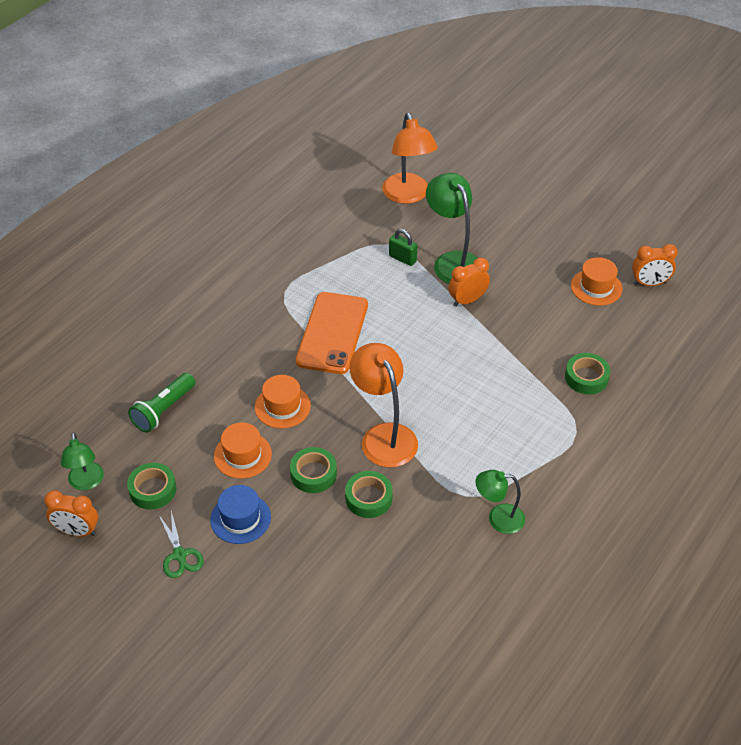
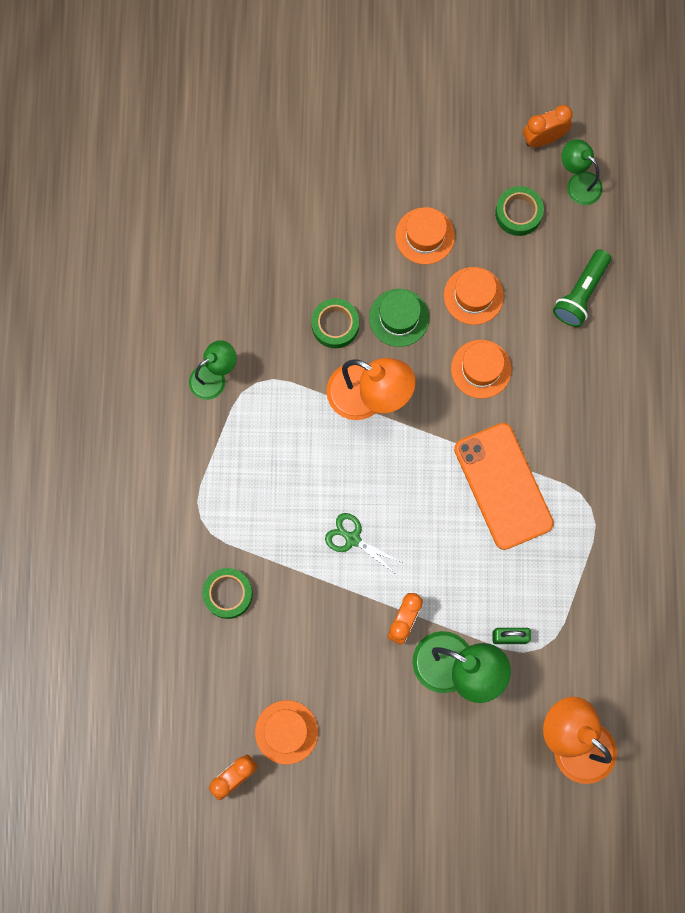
camera: 145 degrees right, 30 degrees up
green flashlight [128,373,195,433] -> green flashlight turned 150 degrees counterclockwise [553,249,611,327]
green scissors [159,511,204,578] -> green scissors moved to [325,513,402,573]
blue hat [210,485,271,544] -> orange hat [395,207,455,265]
green tape [290,447,337,493] -> green hat [369,289,429,347]

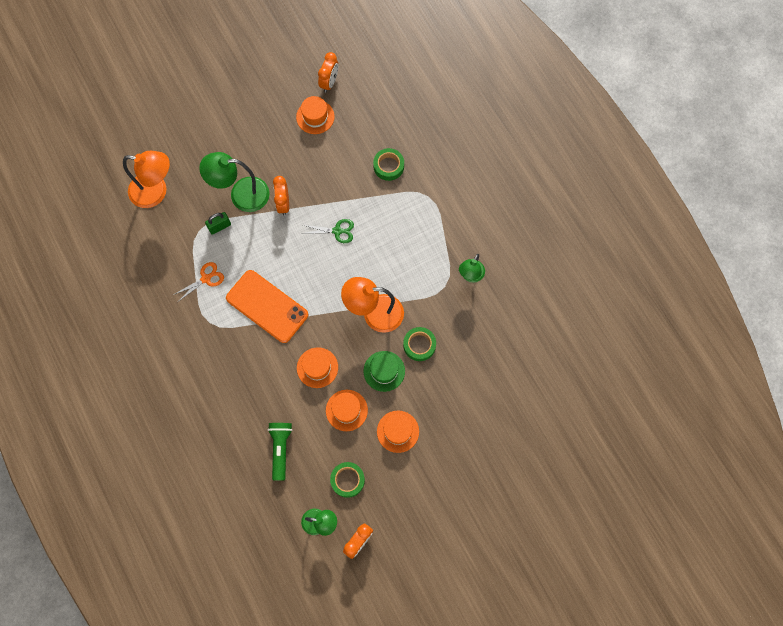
camera: 150 degrees right, 5 degrees down
none -> orange scissors [173,262,224,302]

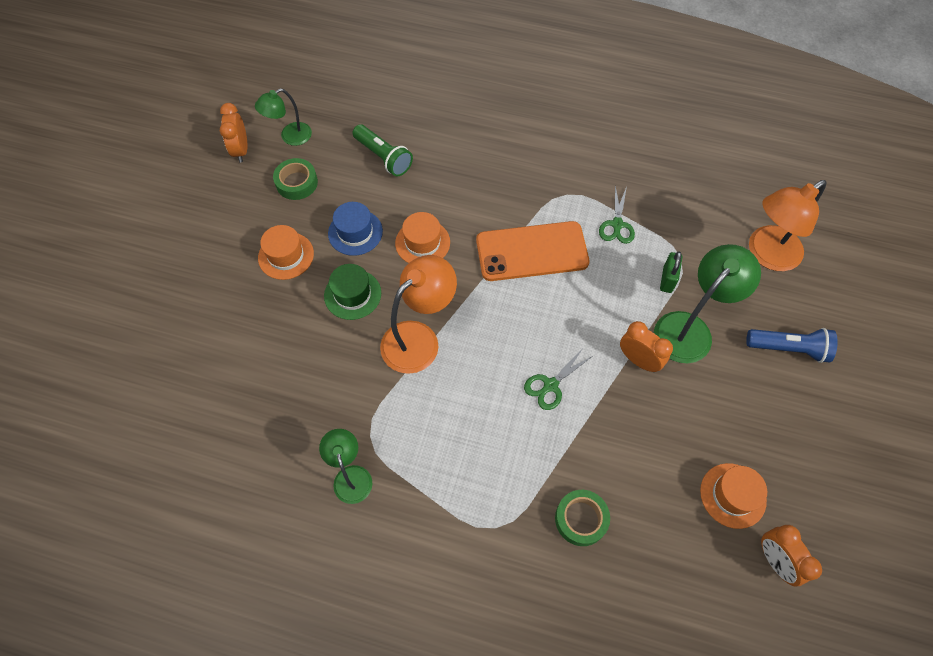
camera: 135 degrees right, 10 degrees down
orange scissors [173,262,224,302] -> green scissors [599,186,635,244]
orange hat [326,390,368,431] -> blue hat [328,202,383,256]
green tape [403,327,436,361] -> none
none -> blue flashlight [746,328,838,363]

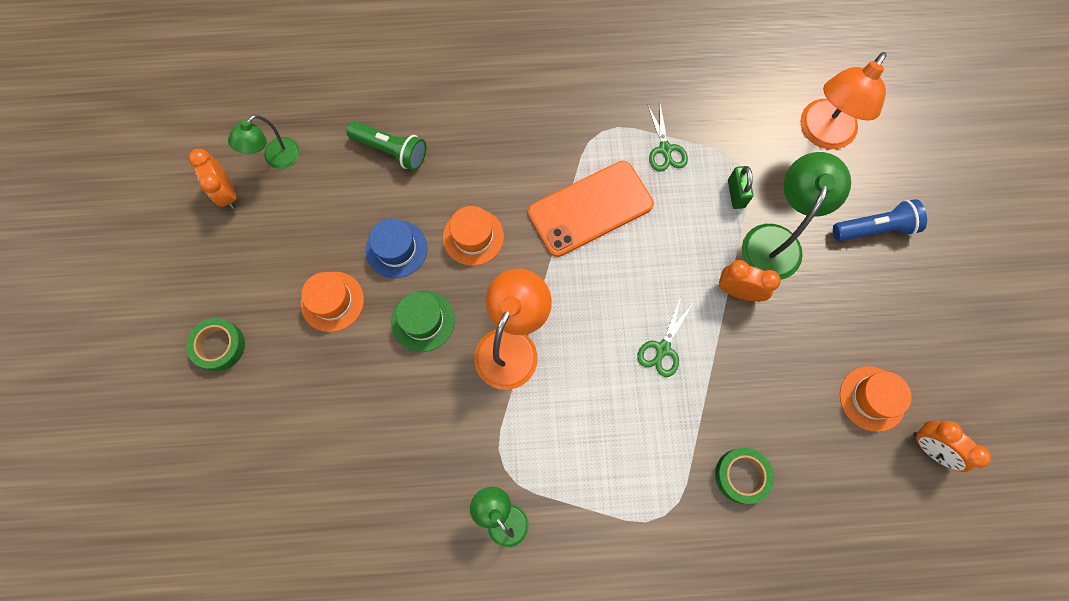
camera: 20 degrees left, 10 degrees up
green tape [273,158,318,200] -> green tape moved to [186,318,245,371]

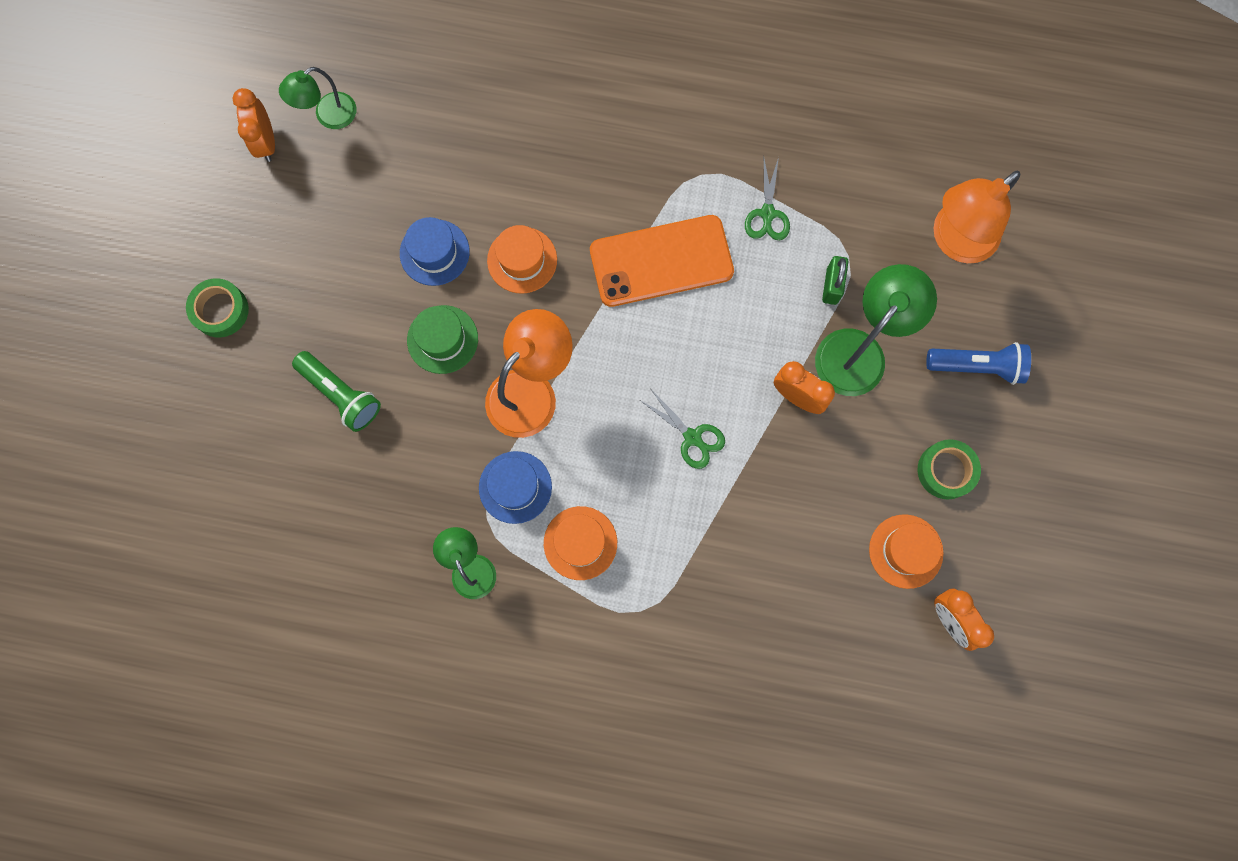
camera: 15 degrees right, 5 degrees up
orange hat [301,272,364,332] -> orange hat moved to [544,506,617,580]
green flashlight [346,121,426,171] -> green flashlight moved to [292,351,381,432]
green scissors [637,297,692,377] -> green scissors turned 90 degrees counterclockwise [640,391,725,469]
green tape [715,448,774,504] -> green tape moved to [918,439,981,500]
none -> blue hat [479,451,552,524]

